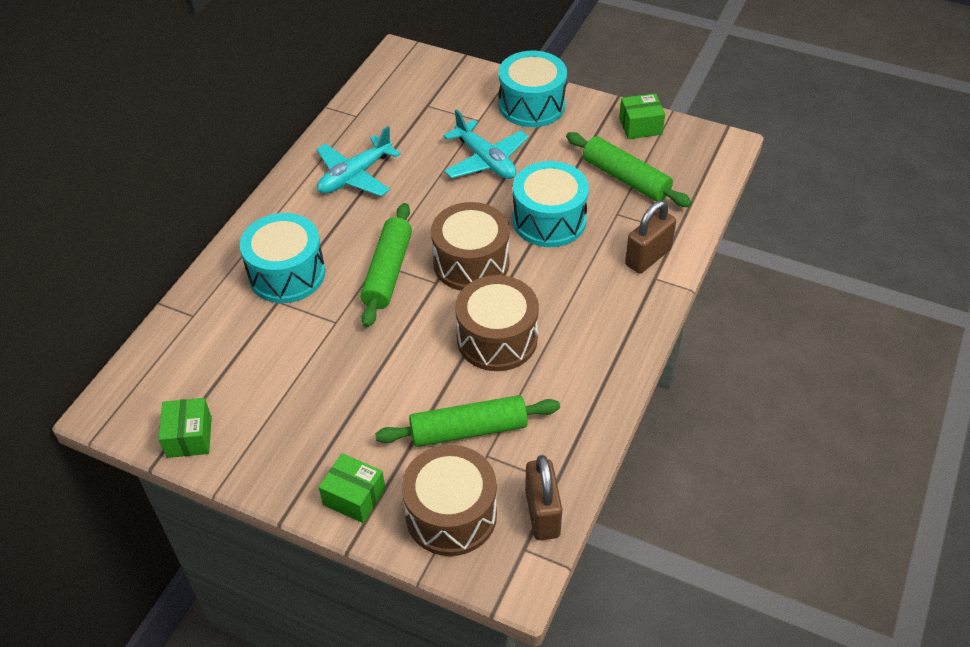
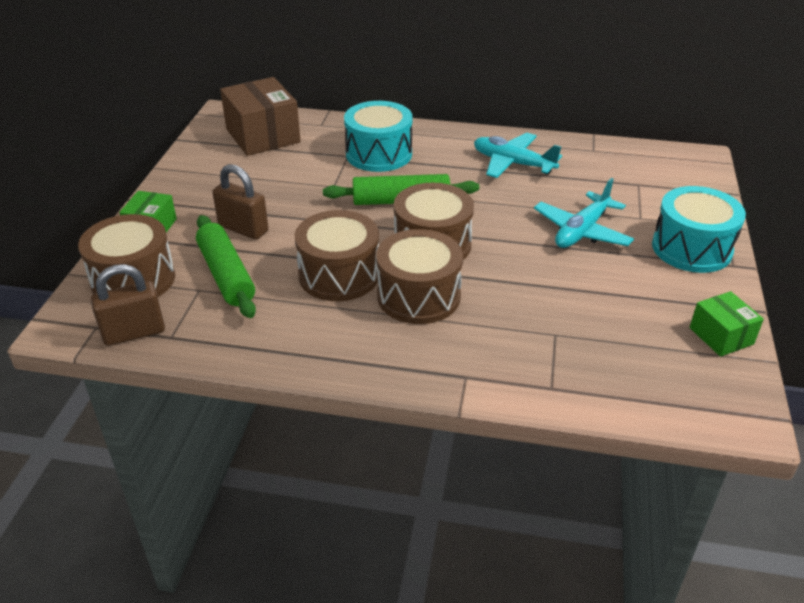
camera: 75 degrees right, 10 degrees down
green box [159,398,212,458] -> none
turquoise drum [513,161,589,247] -> none
green rolling pin [566,132,692,207] -> none
brown padlock [625,201,676,273] -> brown padlock moved to [212,164,269,240]
none -> brown box [220,77,301,156]
none -> brown drum [376,229,463,324]

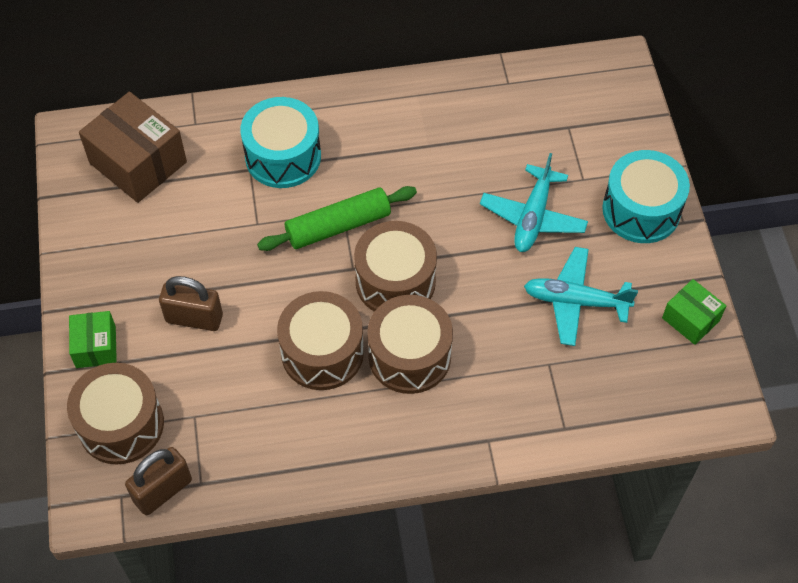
camera: 20 degrees left, 20 degrees up
green rolling pin [196,215,256,318] -> none
turquoise plane [474,133,562,178] -> turquoise plane moved to [524,247,638,346]

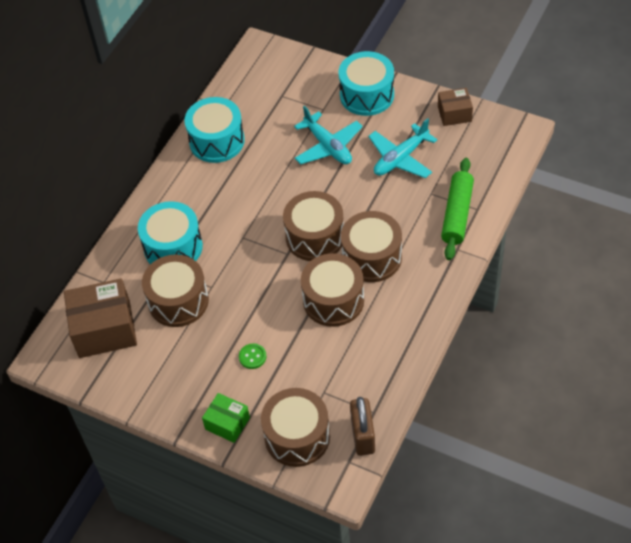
camera: 50 degrees left, 5 degrees down
brown padlock [159,276,223,331] -> green button [239,343,267,369]
green rolling pin [257,186,417,251] -> green rolling pin moved to [441,158,474,260]
green box [662,279,726,345] -> brown box [438,88,473,126]
none -> brown drum [142,254,209,327]
none -> turquoise drum [184,97,245,163]

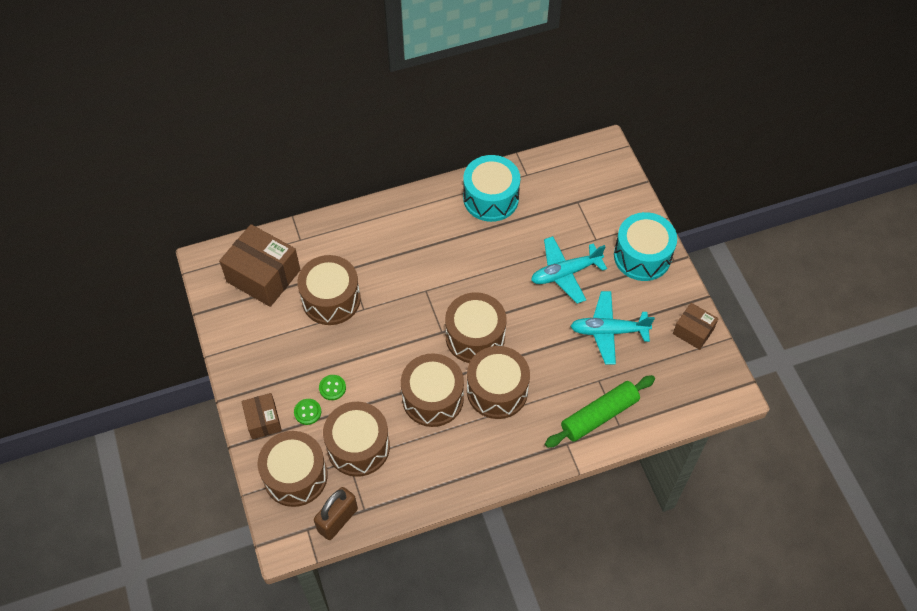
camera: 40 degrees right, 5 degrees up
turquoise drum [138,201,203,264] -> none
green box [202,393,250,443] -> brown box [241,393,282,439]
turquoise plane [294,106,363,165] -> turquoise plane turned 60 degrees clockwise [531,236,607,304]
none -> green button [294,399,321,425]
none -> brown drum [323,402,390,477]

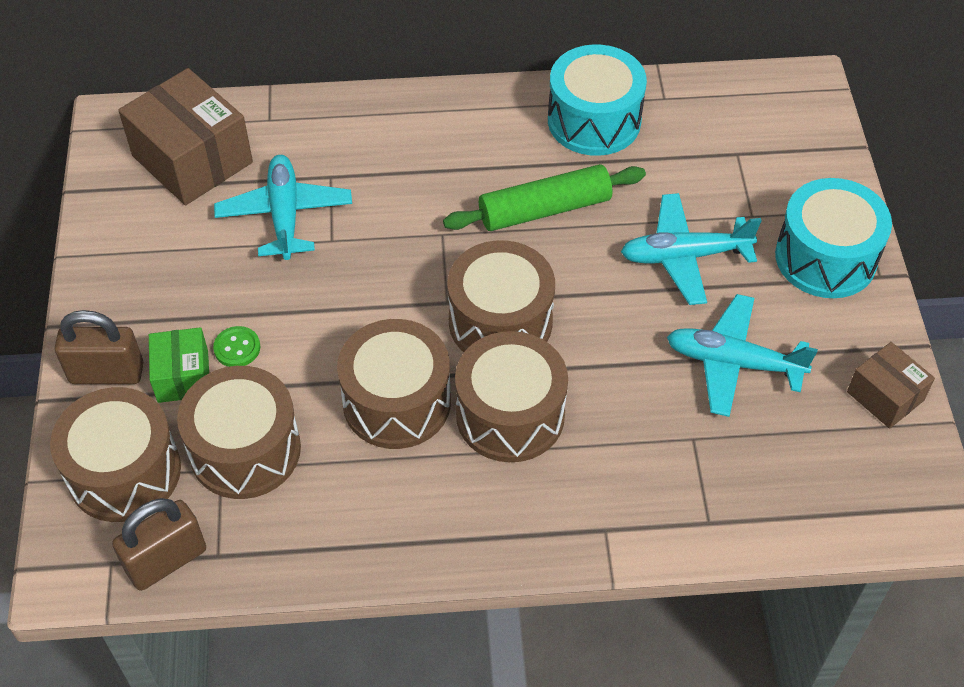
camera: 15 degrees right, 5 degrees down
brown box [241,393,282,439] -> brown padlock [55,310,144,384]
green button [294,399,321,425] -> green box [149,327,209,403]
brown drum [297,255,361,325] -> turquoise plane [214,155,352,260]
green rolling pin [545,375,655,448] -> green rolling pin moved to [443,164,646,231]

